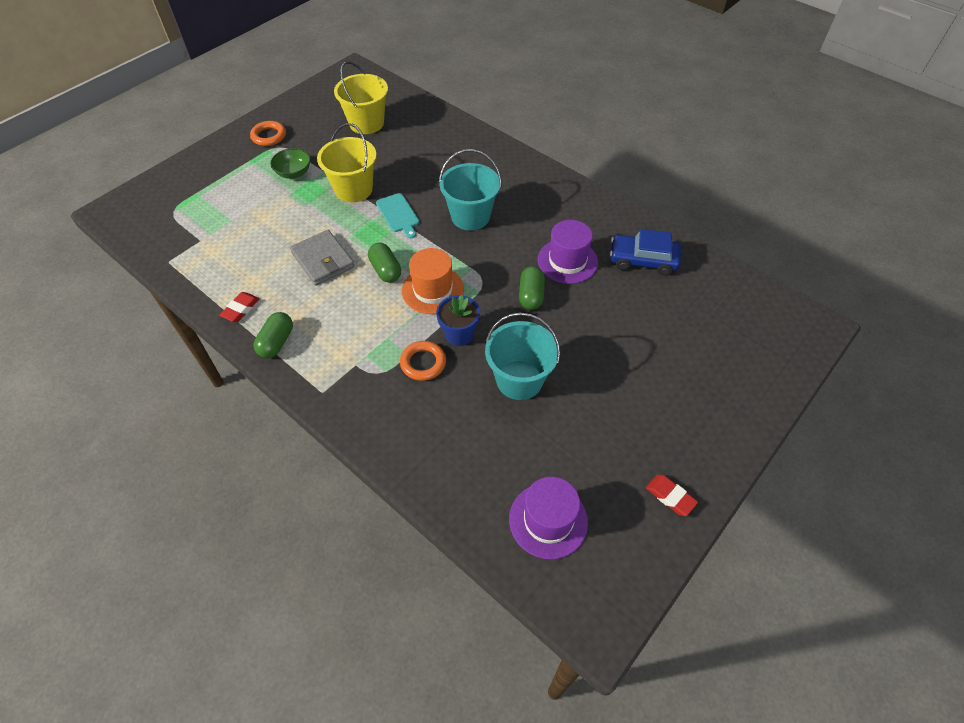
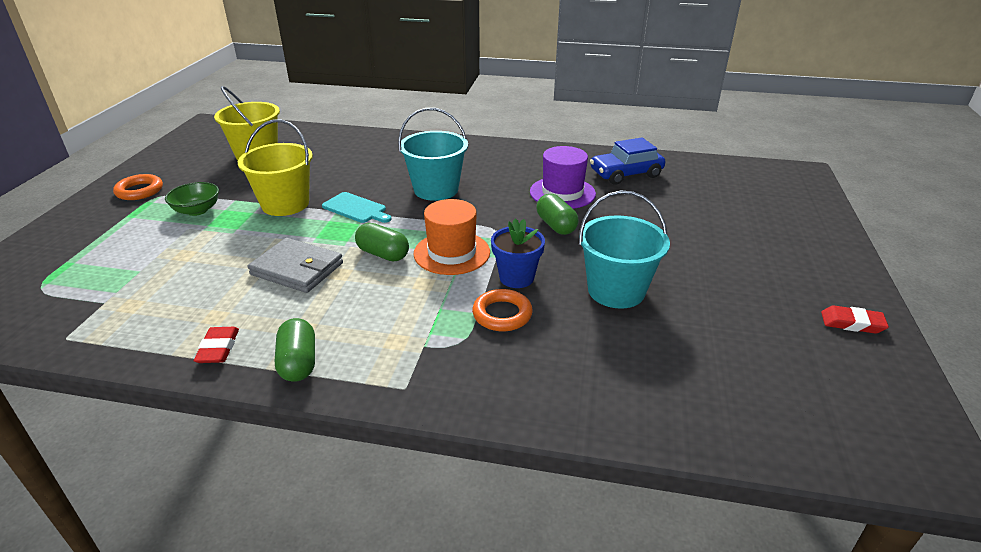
camera: 30 degrees left, 20 degrees down
purple hat [509,477,588,559] -> none

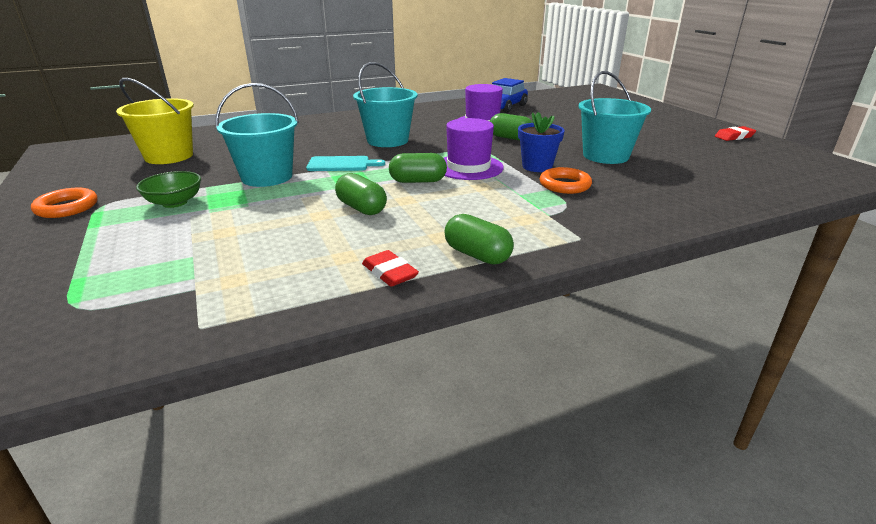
camera: 35 degrees left, 5 degrees down
yellow bucket [238,119,313,216] -> turquoise bucket [215,83,299,187]
grey wallet [248,238,343,293] -> green capsule [335,173,387,215]
orange hat [414,199,490,275] -> purple hat [444,118,504,180]

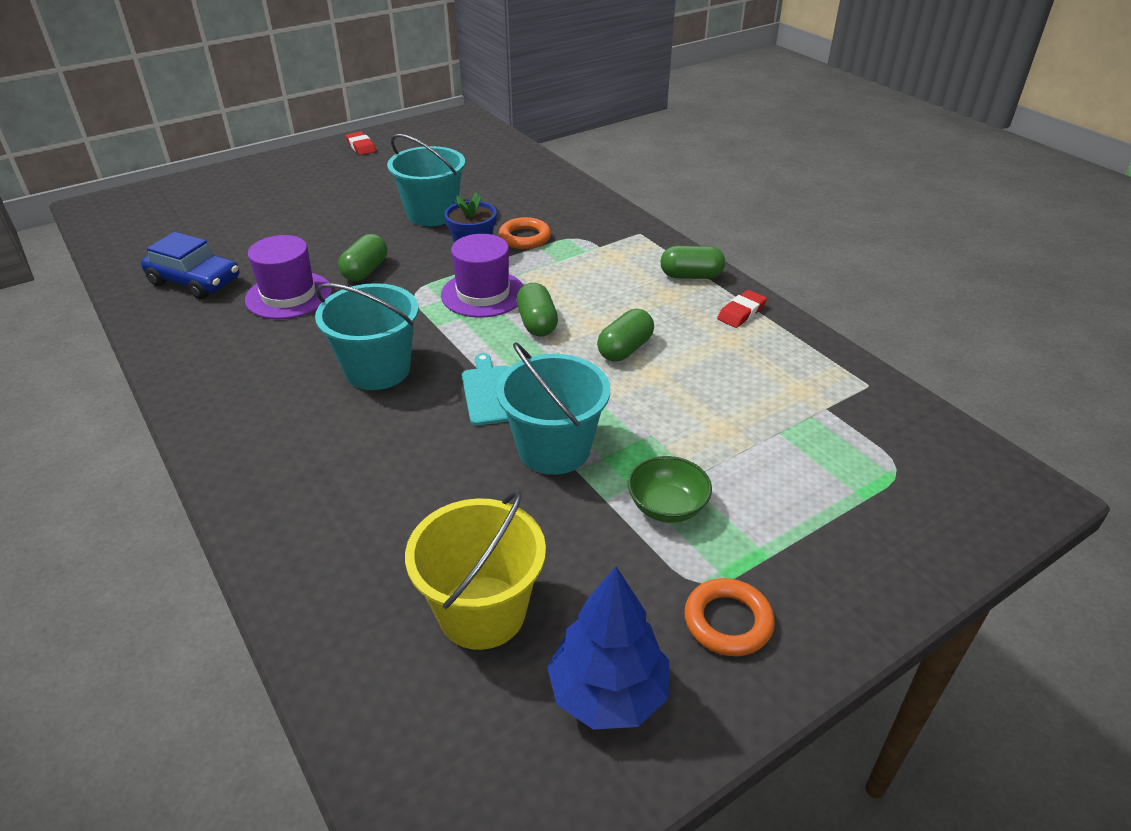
camera: 100 degrees left, 10 degrees up
green capsule [444,214,514,265] -> green capsule turned 60 degrees clockwise [660,246,725,279]
none -> blue tree [547,566,669,730]

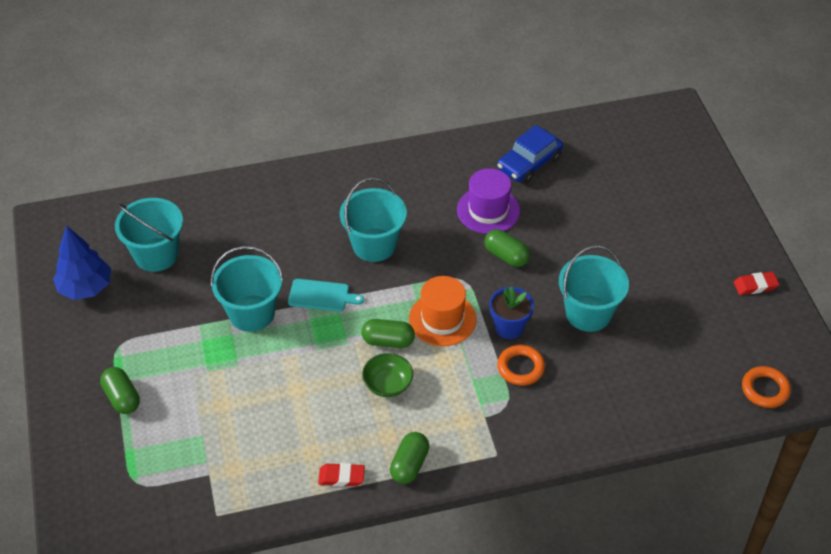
camera: 110 degrees right, 10 degrees up
yellow bucket [405,491,546,650] -> turquoise bucket [115,198,183,272]
purple hat [441,234,524,318] -> orange hat [409,276,476,346]
green capsule [597,309,654,361] -> green capsule moved to [100,367,140,414]
green bowl [628,456,712,523] -> green bowl moved to [362,353,413,397]
orange ring [684,578,775,656] -> orange ring moved to [742,366,791,408]
red eraser [717,290,767,328] -> red eraser turned 60 degrees counterclockwise [318,463,365,486]

